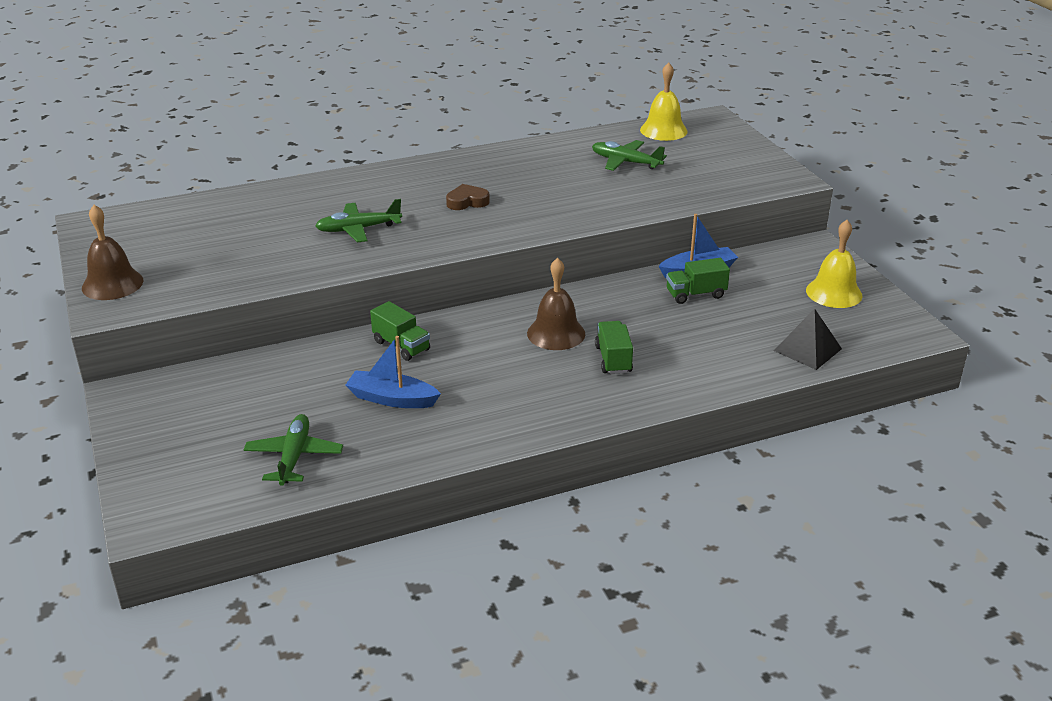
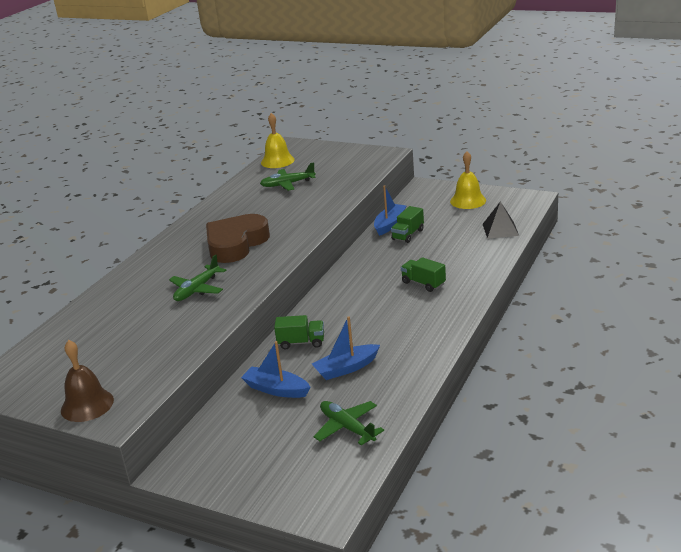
camera: 40 degrees left, 5 degrees down
brown heart [446,184,490,210] -> brown heart [206,214,270,263], size x2.21
brown bell [527,258,585,350] -> none
none -> blue boat [241,341,311,398]

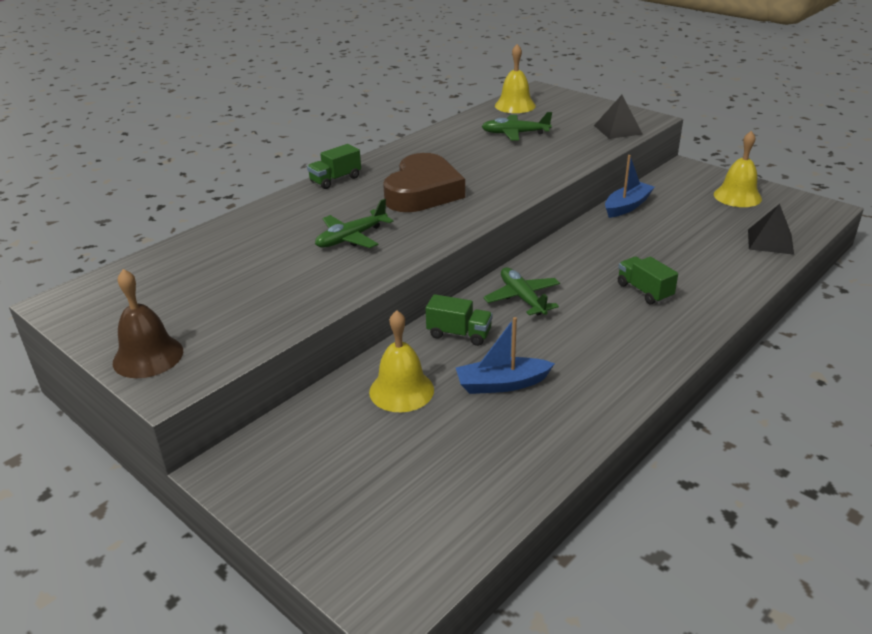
camera: 15 degrees right, 5 degrees up
brown heart [206,214,270,263] -> brown heart turned 150 degrees clockwise [383,153,465,212]
blue boat [241,341,311,398] -> yellow bell [369,310,434,412]
green plane [314,401,384,445] -> green plane moved to [483,267,560,315]
green truck [391,206,424,243] -> green truck moved to [307,144,361,189]
none -> black pyramid [594,95,642,139]

